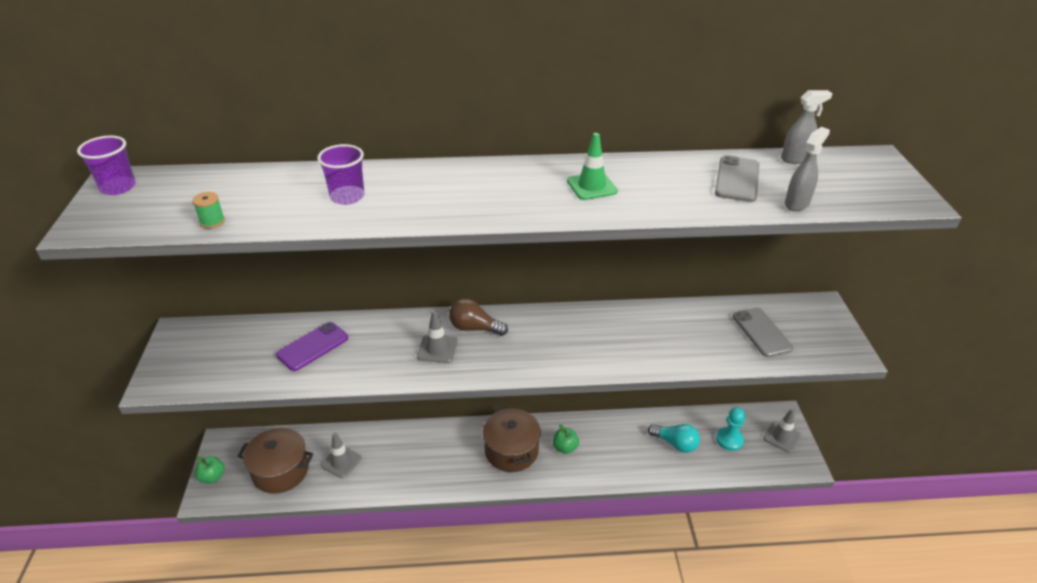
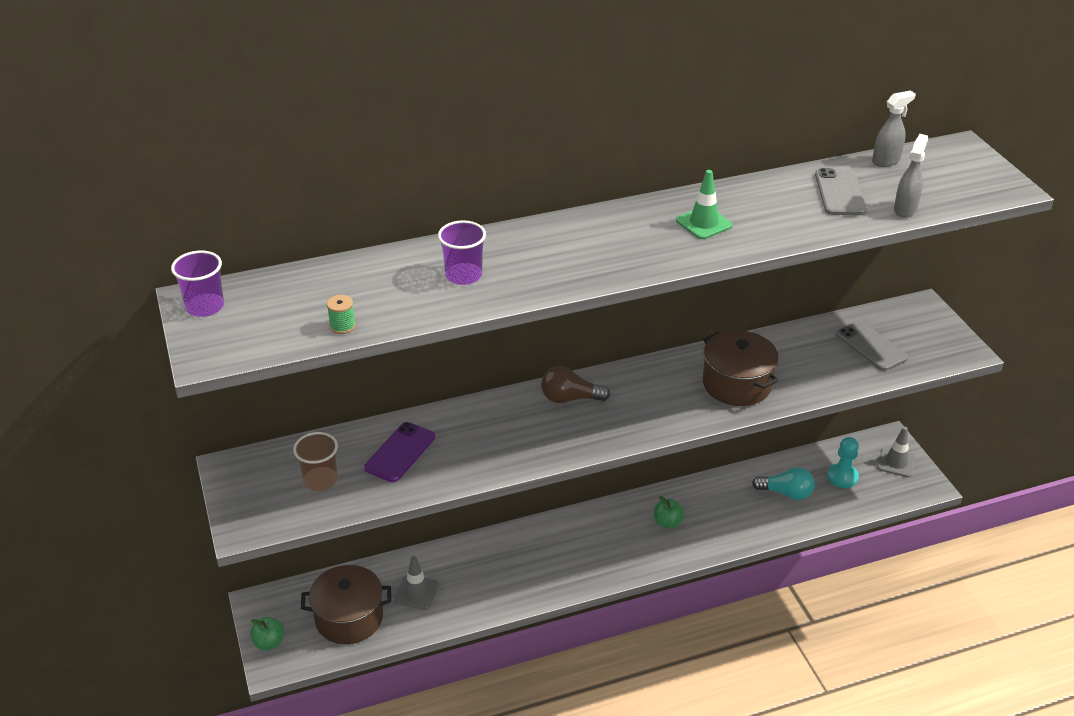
camera: 15 degrees left, 0 degrees up
grey traffic cone [417,310,458,363] -> none
brown pot [483,407,541,472] -> brown pot moved to [703,330,779,406]
none -> brown cup [293,432,338,491]

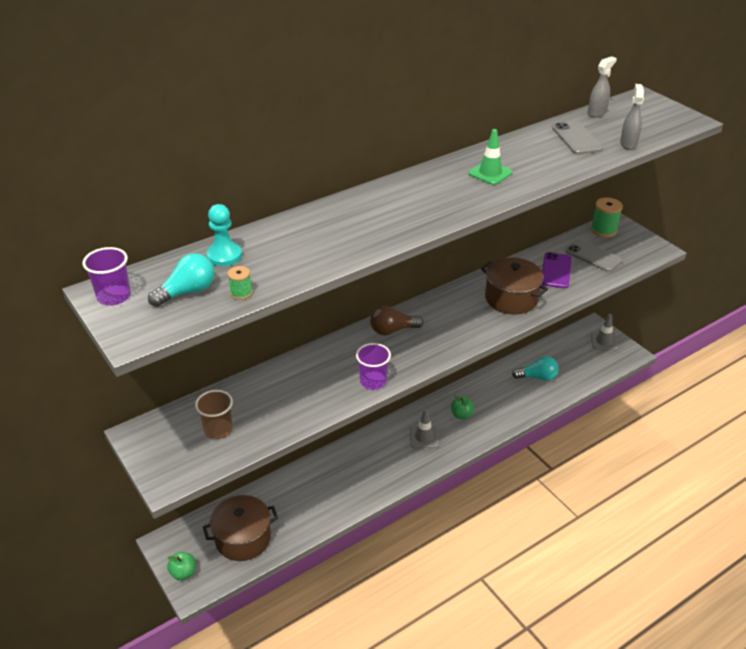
camera: 15 degrees left, 0 degrees up
purple phone [364,422,435,482] -> purple phone moved to [542,252,572,288]
grey traffic cone [394,556,439,610] -> grey traffic cone moved to [410,409,439,448]
purple cup [438,220,486,285] -> purple cup moved to [356,343,391,390]
turquoise pawn [827,437,859,488] -> turquoise pawn moved to [206,204,242,266]
none -> turquoise light bulb [148,253,215,307]
none -> green spool [591,197,623,237]

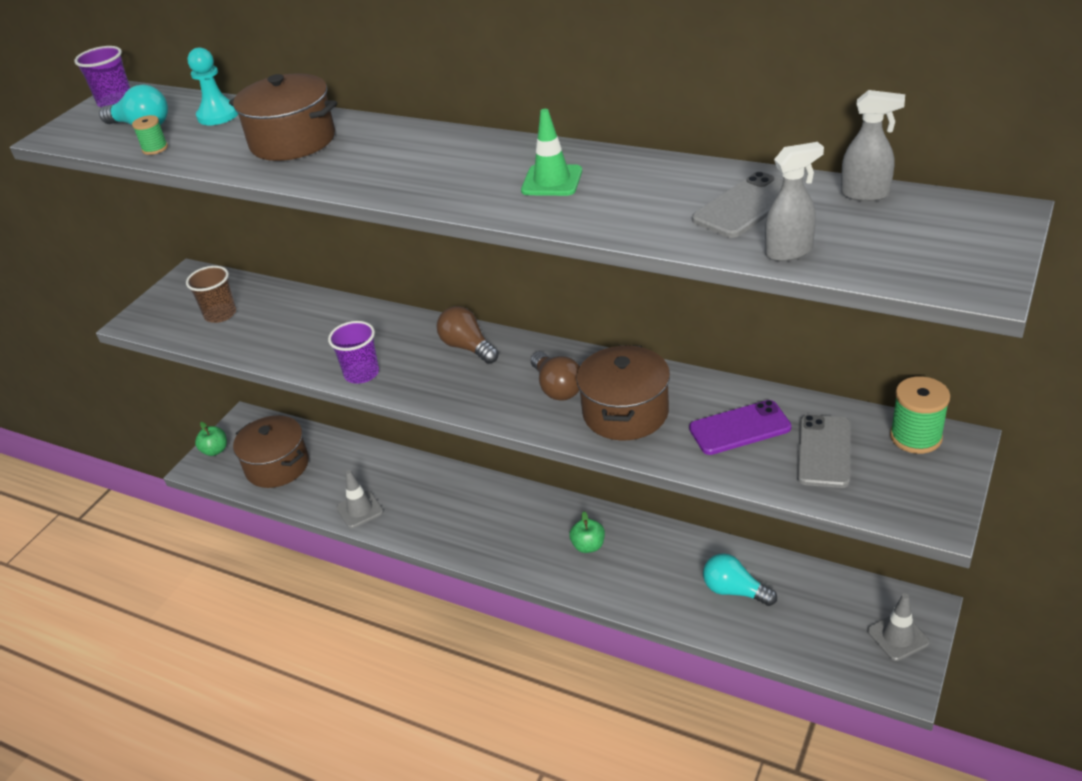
camera: 65 degrees right, 0 degrees up
grey traffic cone [410,409,439,448] -> grey traffic cone moved to [337,470,383,528]
turquoise light bulb [512,356,559,381] -> turquoise light bulb turned 150 degrees clockwise [703,553,777,606]
none -> brown pot [229,73,337,161]
none -> brown light bulb [531,352,580,401]

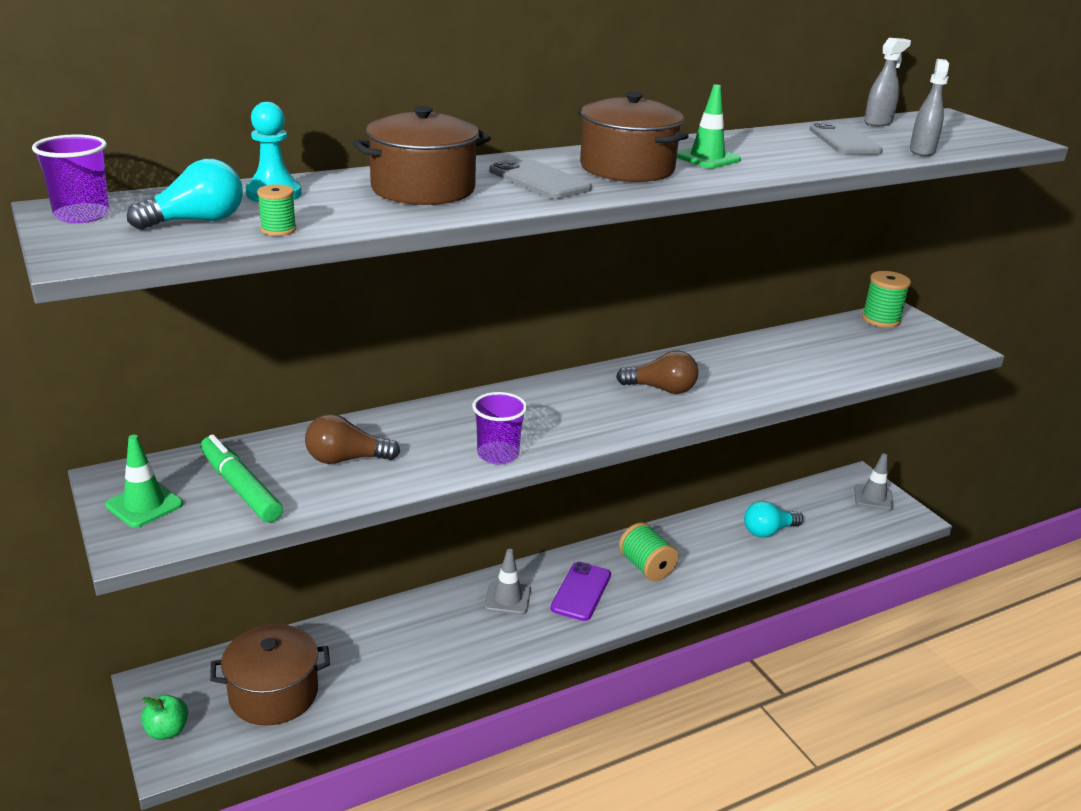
camera: 60 degrees left, 10 degrees down
brown cup [186,266,236,323] -> green marker [200,435,283,523]
grey traffic cone [337,470,383,528] -> grey traffic cone moved to [484,549,531,615]
brown light bulb [437,306,499,364] -> brown light bulb moved to [305,414,400,464]
green apple [569,511,605,553] -> green spool [619,522,678,581]
brown pot [576,345,670,440] -> brown pot moved to [578,92,688,182]
purple phone [689,400,792,455] -> purple phone moved to [550,562,611,621]
grey phone [797,415,850,488] -> grey phone moved to [489,158,592,199]
none -> green traffic cone [105,435,183,528]

